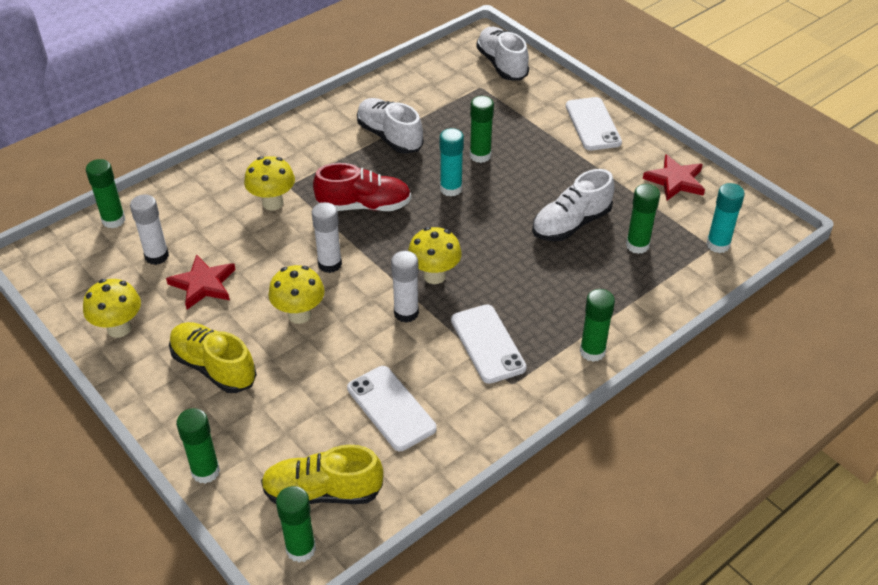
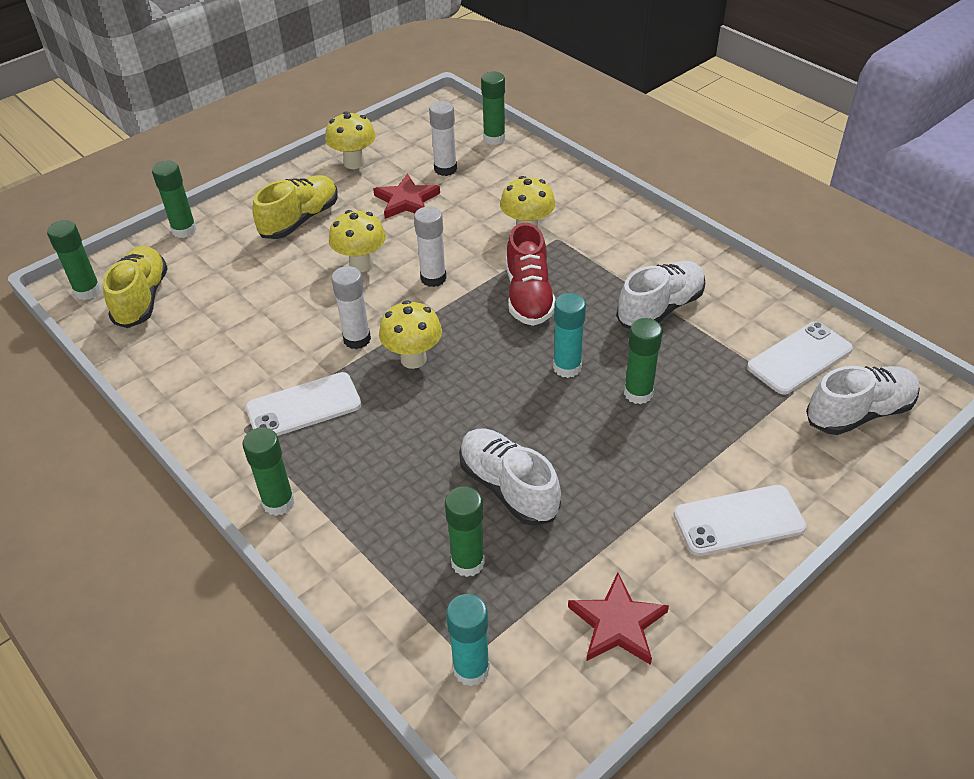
camera: 90 degrees right, 0 degrees up
white phone [347,366,436,451] -> white phone moved to [747,322,853,395]

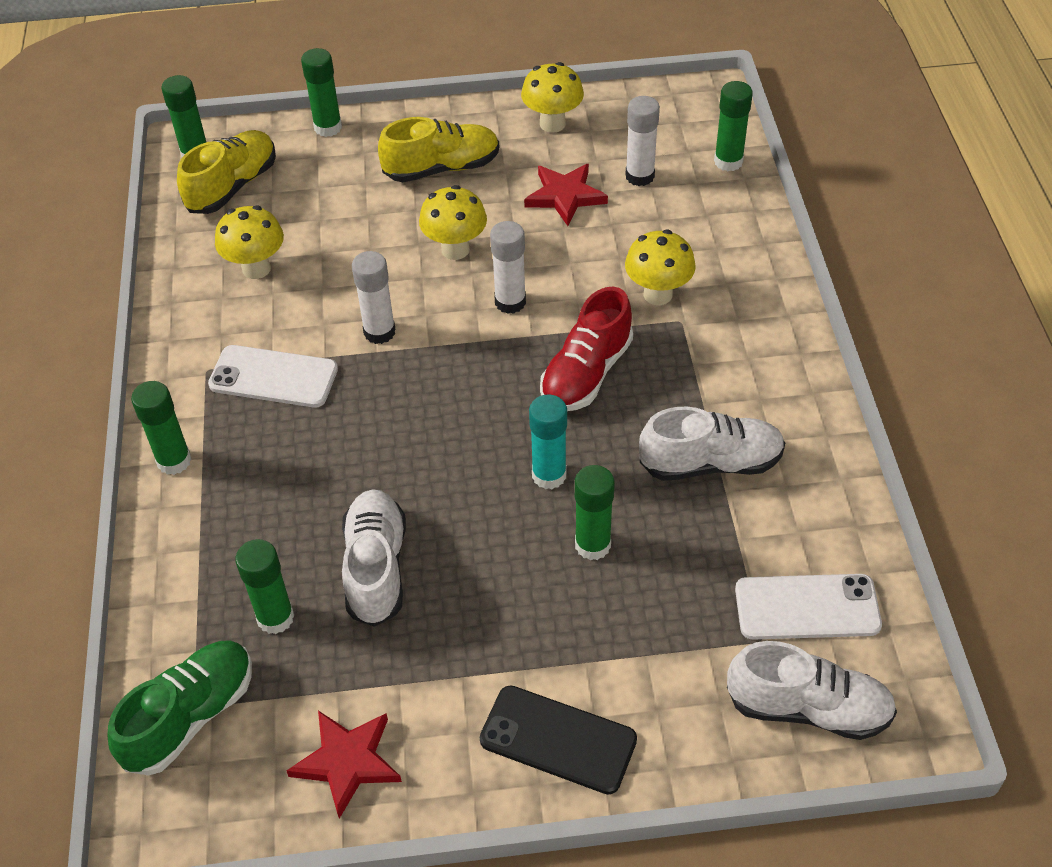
camera: 35 degrees right, 5 degrees up
yellow mushroom [379,300,442,369] -> yellow mushroom moved to [215,205,284,279]
turquoise glue stick [446,594,490,686] -> green shoe [108,640,252,776]
white phone [674,485,806,556] -> black phone [480,685,637,795]

